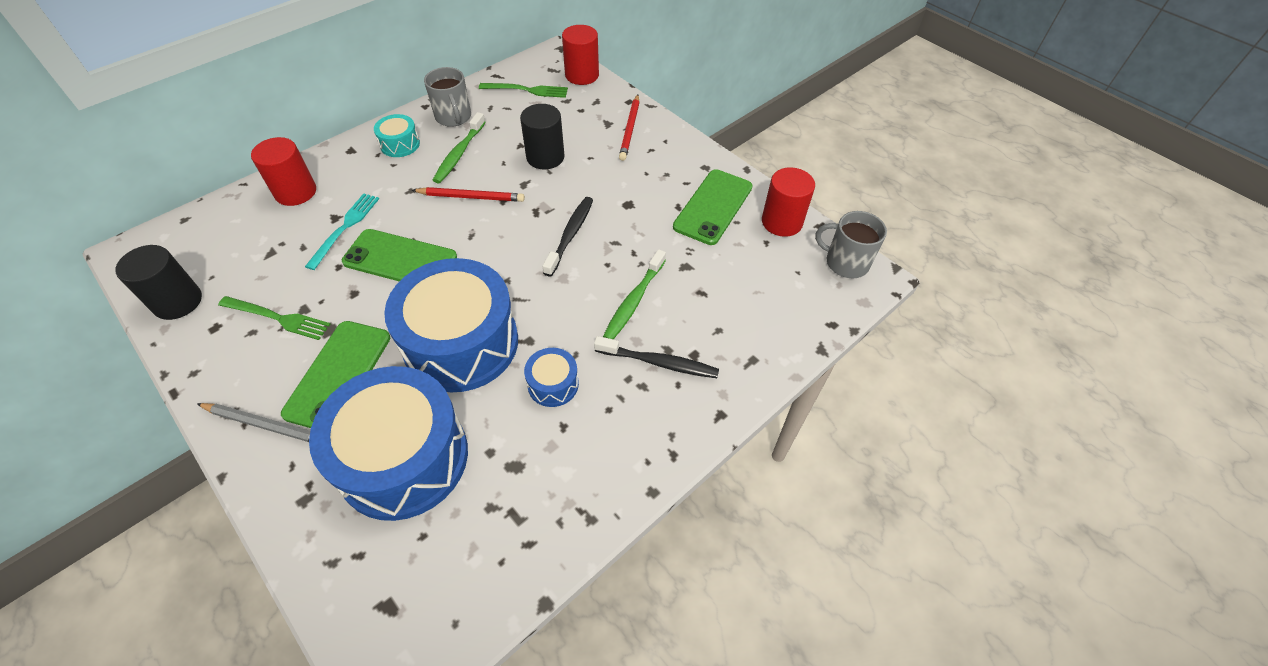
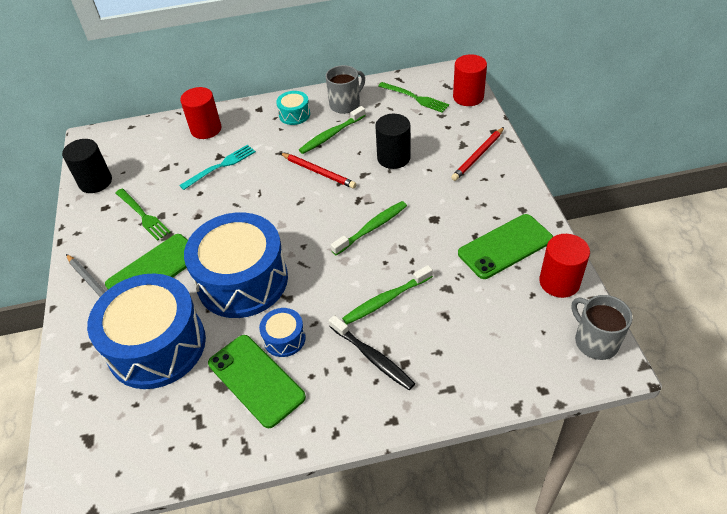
camera: 35 degrees right, 5 degrees down
green phone [342,229,457,281] -> green phone moved to [208,335,306,428]
grey mug [424,67,471,127] -> grey mug turned 135 degrees counterclockwise [325,65,365,114]
black toothbrush [542,197,593,277] -> green toothbrush [331,201,407,255]

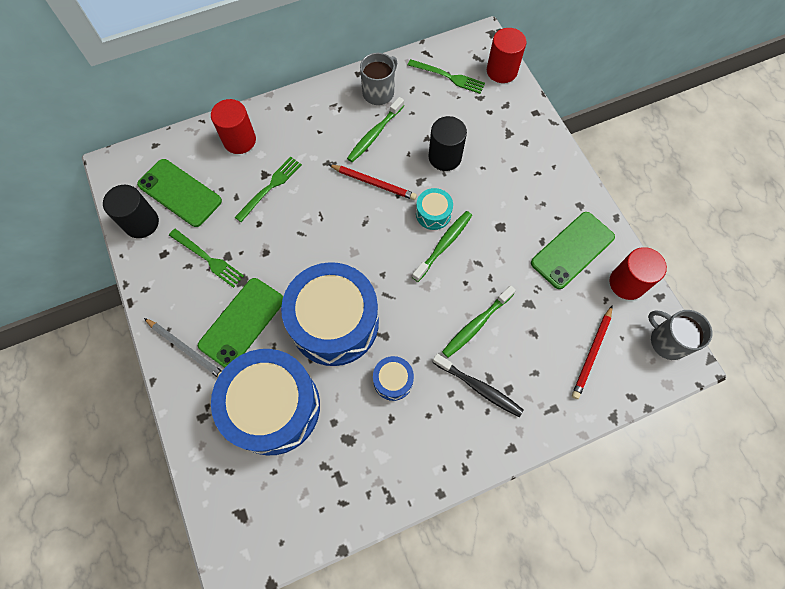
camera: 15 degrees left, 20 degrees up
turquoise fork [179,145,256,190] -> green fork [235,157,302,222]
green phone [208,335,306,428] -> green phone moved to [137,159,222,227]
turquoise drum [276,91,310,125] -> turquoise drum moved to [416,188,453,230]
red pencil [451,127,504,181] -> red pencil moved to [572,306,612,399]

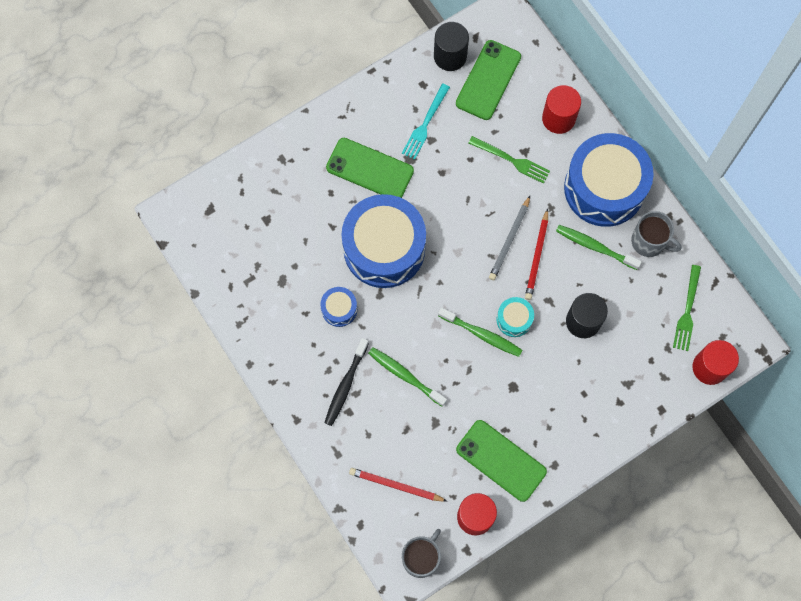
camera: 80 degrees right, 5 degrees up
grey pencil [144,318,222,377] -> grey pencil moved to [489,196,530,280]
green fork [169,229,244,288] -> turquoise fork [402,84,450,160]
blue drum [211,349,320,455] -> blue drum moved to [564,133,654,227]

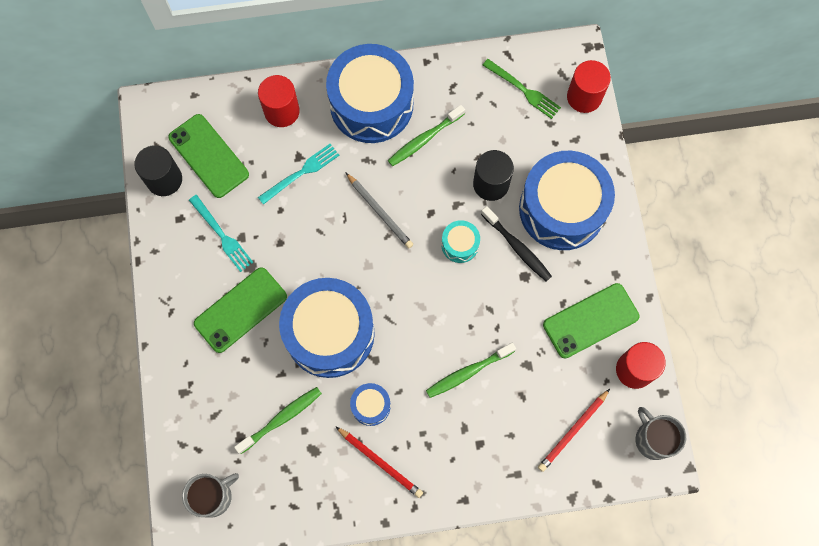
camera: 65 degrees left, 0 degrees up
black toothbrush [324,338,369,426] -> black toothbrush moved to [481,206,552,281]
green toothbrush [438,307,522,357] -> green toothbrush moved to [234,387,322,454]
green fork [468,136,550,184] -> turquoise fork [258,144,340,205]
red pencil [525,208,548,300] -> red pencil moved to [336,427,423,498]
grey mug [631,211,681,257] -> grey mug moved to [182,473,239,518]
none -> blue drum [519,151,615,250]

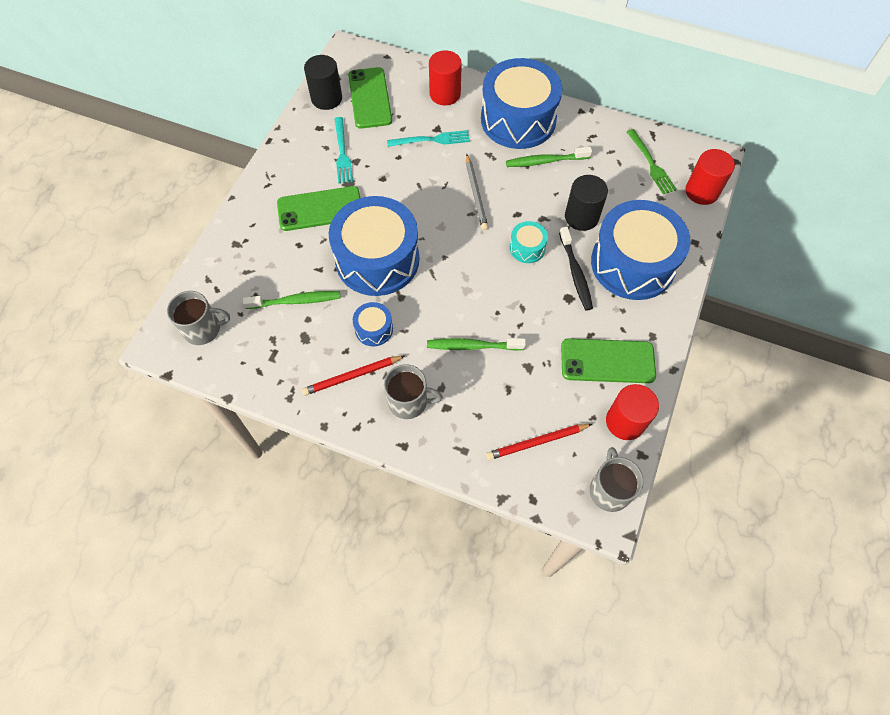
camera: 30 degrees right, 10 degrees down
red pencil [336,427,423,498] -> red pencil turned 90 degrees clockwise [302,356,405,396]
none -> grey mug [384,364,443,419]

